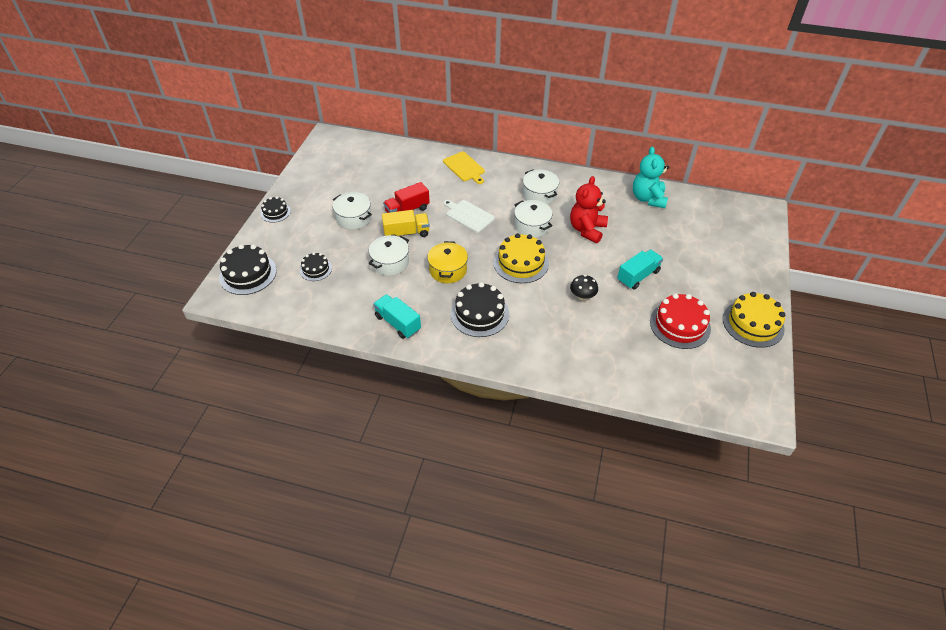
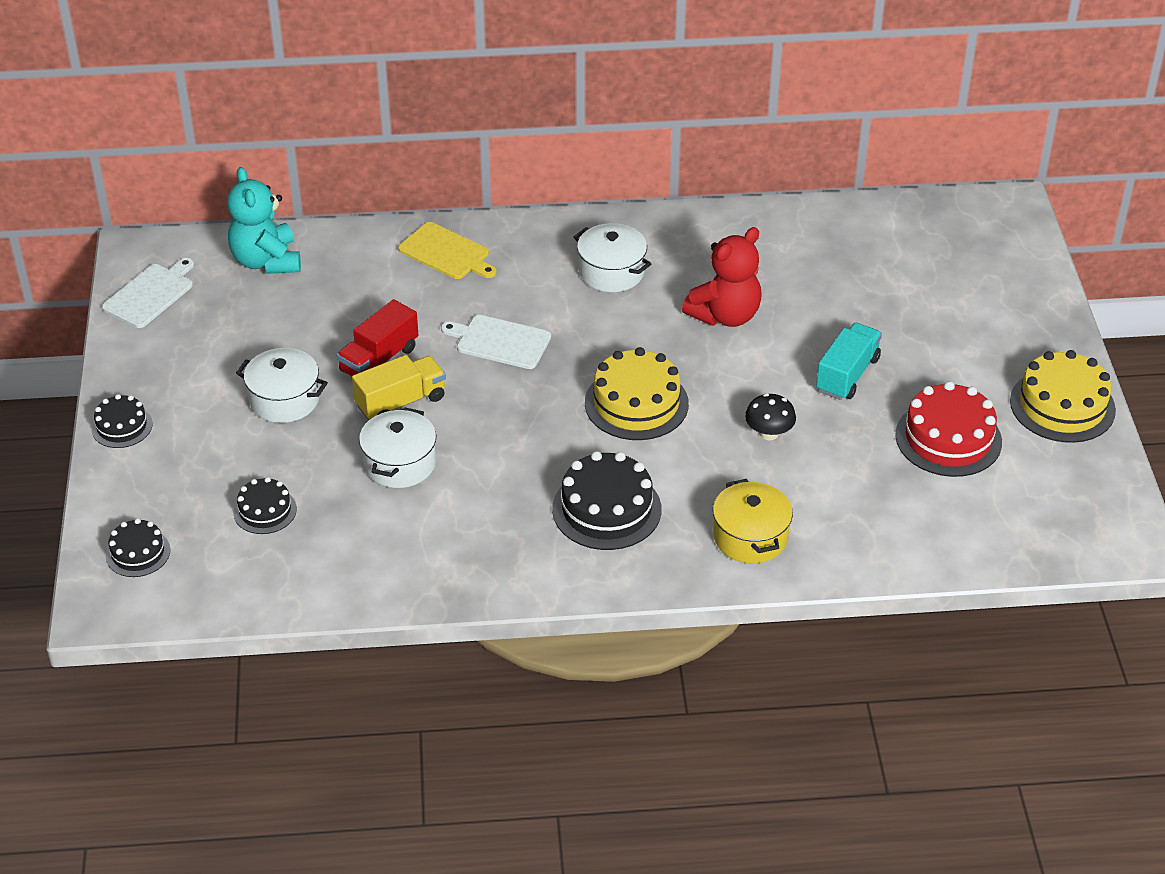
camera: 20 degrees left, 5 degrees down
black cake [219,244,277,295] -> black cake [106,518,170,577], size x0.57
turquoise truck [373,294,421,339] -> none
yellow pot [427,241,468,283] -> yellow pot moved to [713,479,793,563]
white pot [514,200,553,238] -> none
red teddy bear [570,176,608,243] -> red teddy bear turned 135 degrees counterclockwise [682,227,762,327]
turquoise teddy bear [633,147,669,208] -> turquoise teddy bear moved to [227,167,301,274]
none -> white cutting board [102,258,194,328]

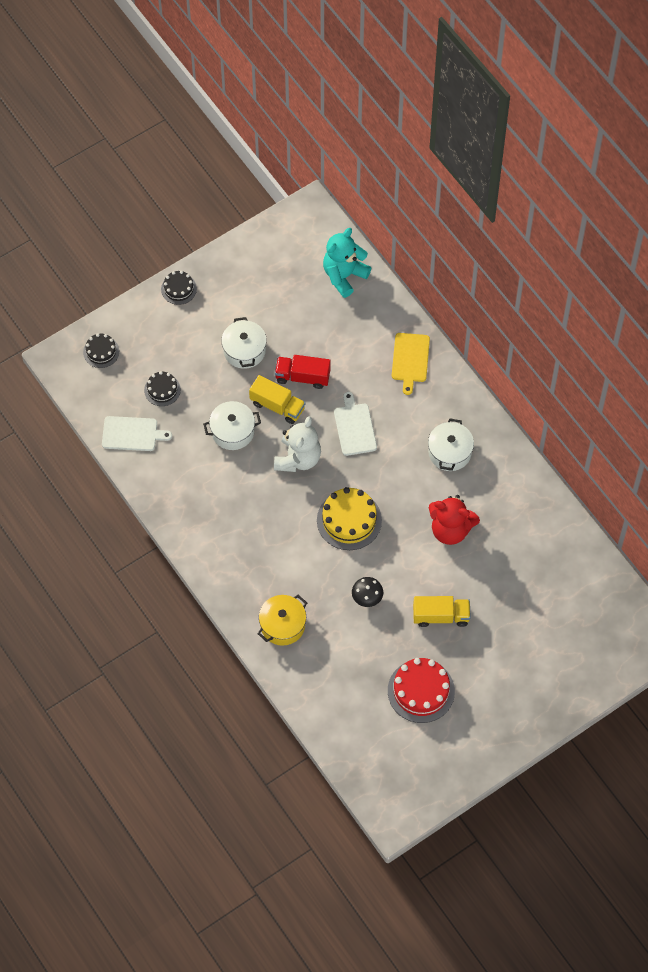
camera: 60 degrees right, 20 degrees up
white cutting board [102,258,194,328] -> white cutting board moved to [102,416,172,451]
black cake [552,451,661,550] -> none
turquoise truck [816,323,882,400] -> yellow truck [413,596,471,627]
yellow cake [1010,350,1116,443] -> none
none -> white teddy bear [274,416,321,472]

